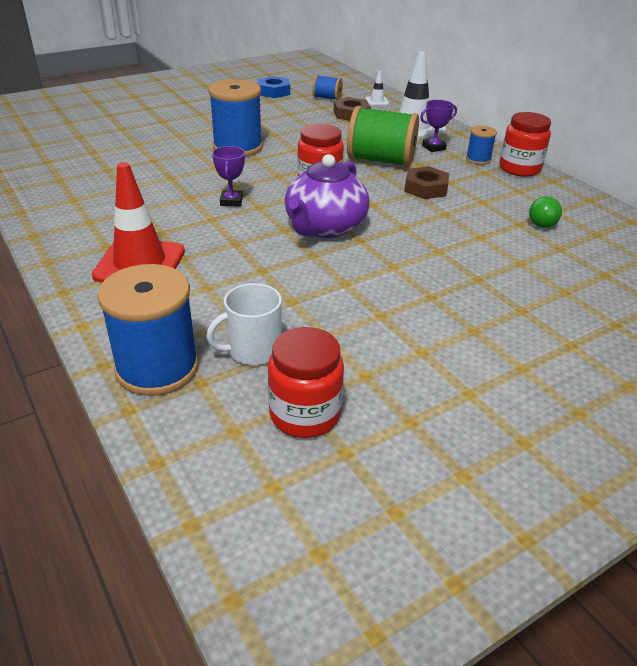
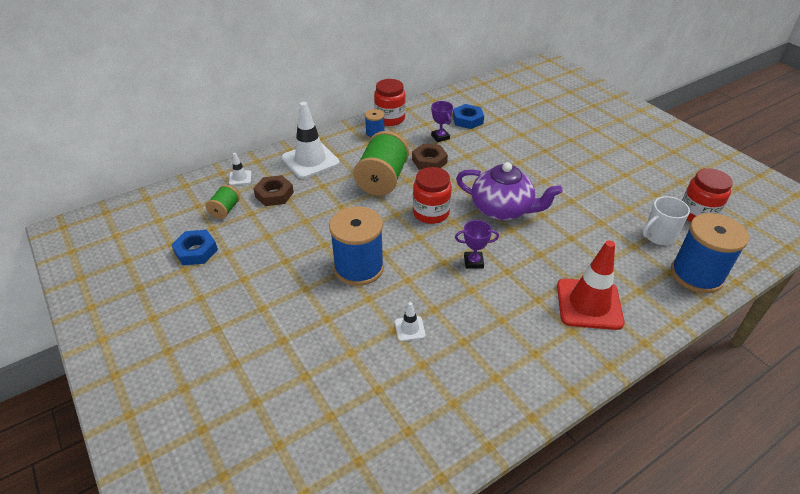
camera: 90 degrees left, 5 degrees up
white mug [207,283,282,365] -> white mug turned 90 degrees clockwise [643,196,690,245]
blue spool [312,75,343,100] -> green spool [206,185,240,219]
purple trophy [420,100,457,152] -> purple trophy moved to [431,101,453,142]
green light bulb [529,196,562,228] -> blue nut [453,104,484,129]
none -> white traffic cone [395,302,426,341]

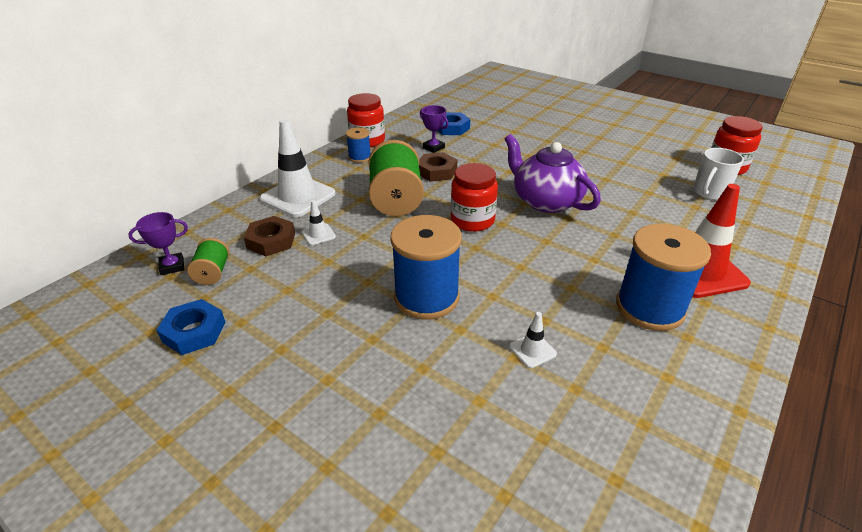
camera: 20 degrees left, 5 degrees down
white traffic cone [229,153,251,185] -> white traffic cone moved to [302,200,336,245]
purple trophy [455,220,499,269] -> purple trophy moved to [128,212,188,275]
purple teapot [456,162,562,220] -> purple teapot turned 135 degrees counterclockwise [505,134,601,213]
blue spool [671,213,749,293] -> blue spool moved to [616,224,711,331]

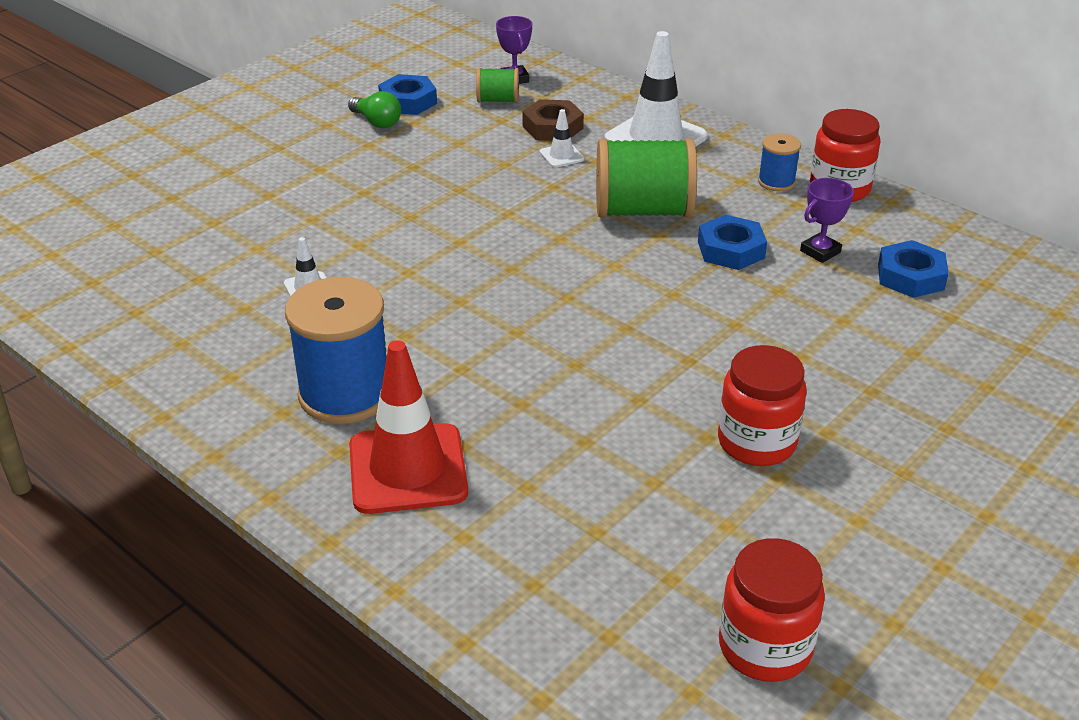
camera: 95 degrees right, 0 degrees up
blue spool [390,215,462,319] -> none
brown nut [419,152,457,182] -> blue nut [698,215,767,270]
red jar [451,163,498,232] -> red jar moved to [718,345,806,466]
purple teapot [505,134,601,213] -> none
white mug [693,148,744,200] -> none
none -> green light bulb [348,91,401,128]

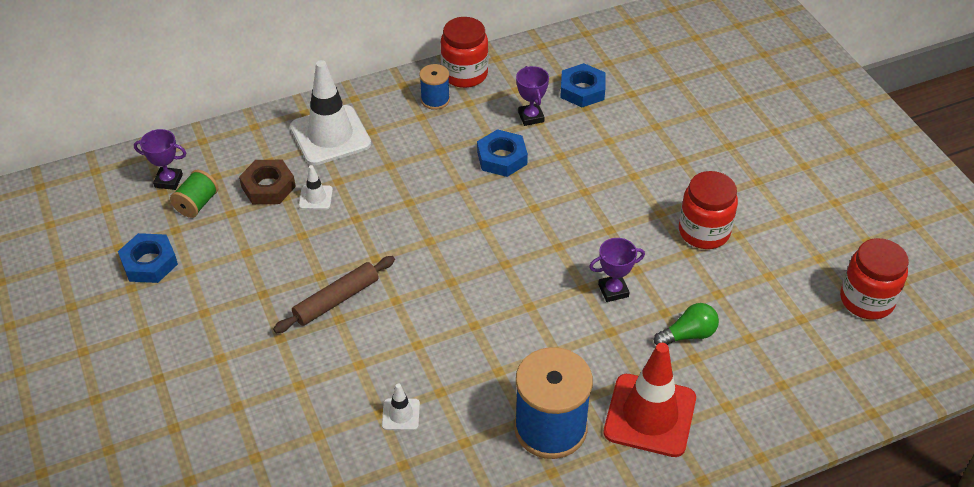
camera: 65 degrees left, 10 degrees up
green light bulb [348,91,401,128] -> green light bulb moved to [654,303,719,345]
green spool [596,138,697,218] -> none
none -> brown rolling pin [273,256,395,333]
none -> purple trophy [589,238,645,302]

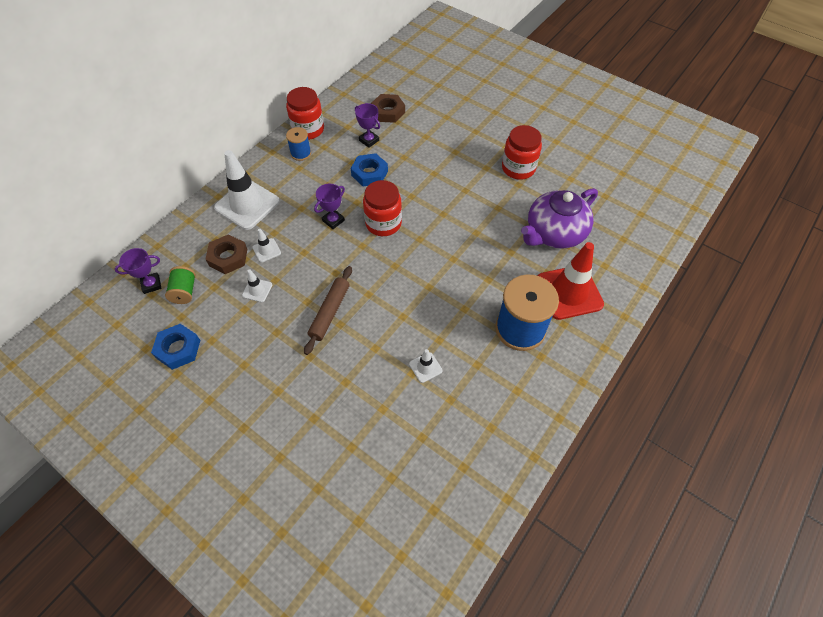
camera: 30 degrees left, 10 degrees up
blue nut [560,63,606,107] -> brown nut [371,94,405,123]
purple trophy [589,238,645,302] -> purple trophy moved to [314,184,345,229]
green light bulb [654,303,719,345] -> purple teapot [521,188,598,249]
red jar [840,238,909,320] -> red jar moved to [363,180,402,236]
none -> white traffic cone [242,269,272,302]

